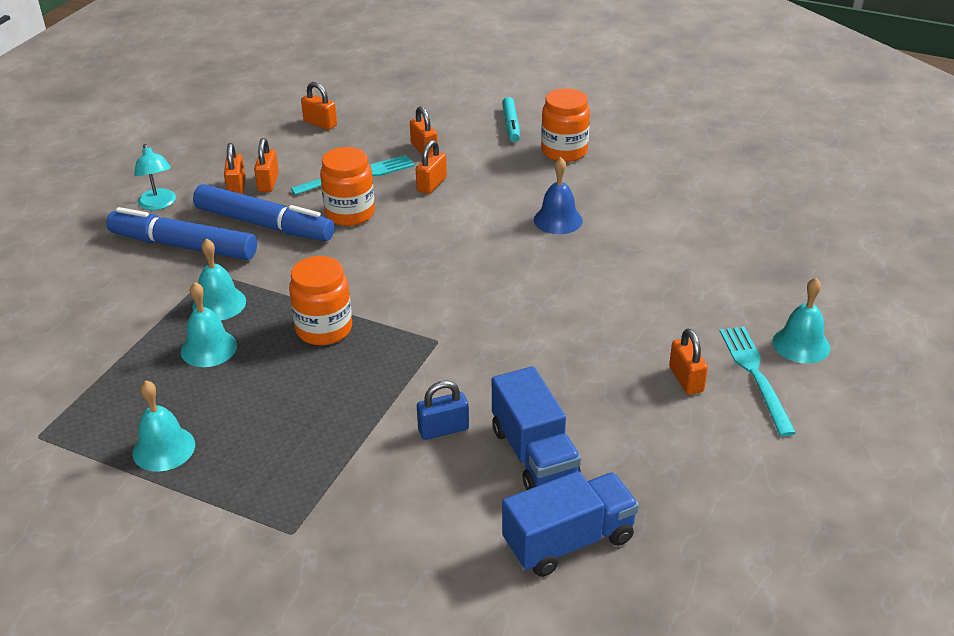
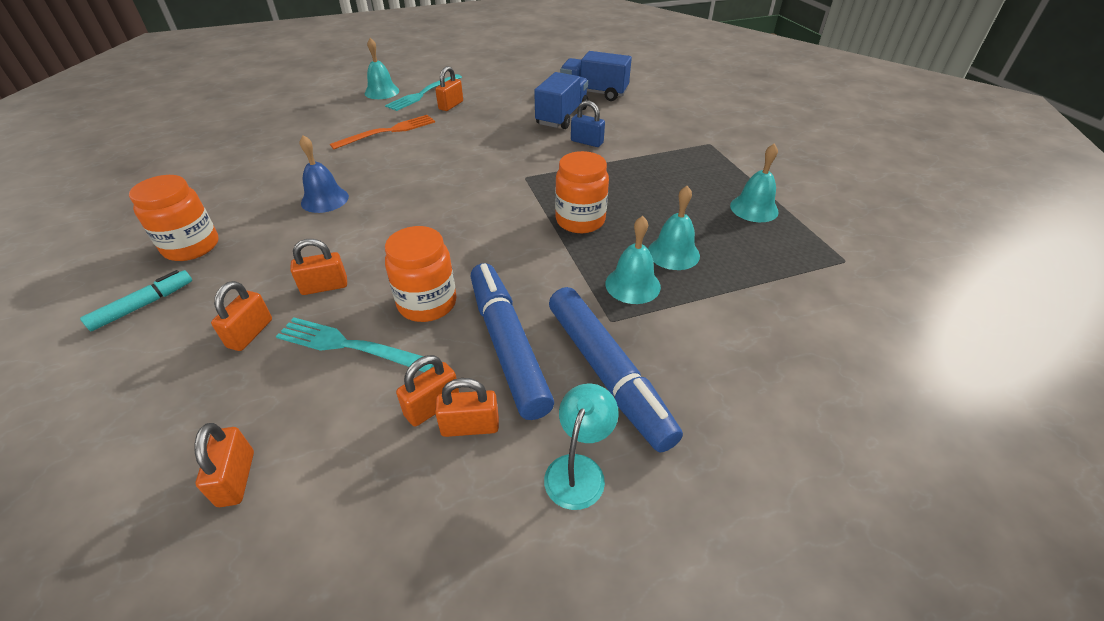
camera: 135 degrees left, 5 degrees up
orange padlock [224,143,245,194] -> orange padlock turned 45 degrees clockwise [435,378,499,437]
none -> orange fork [330,115,435,149]

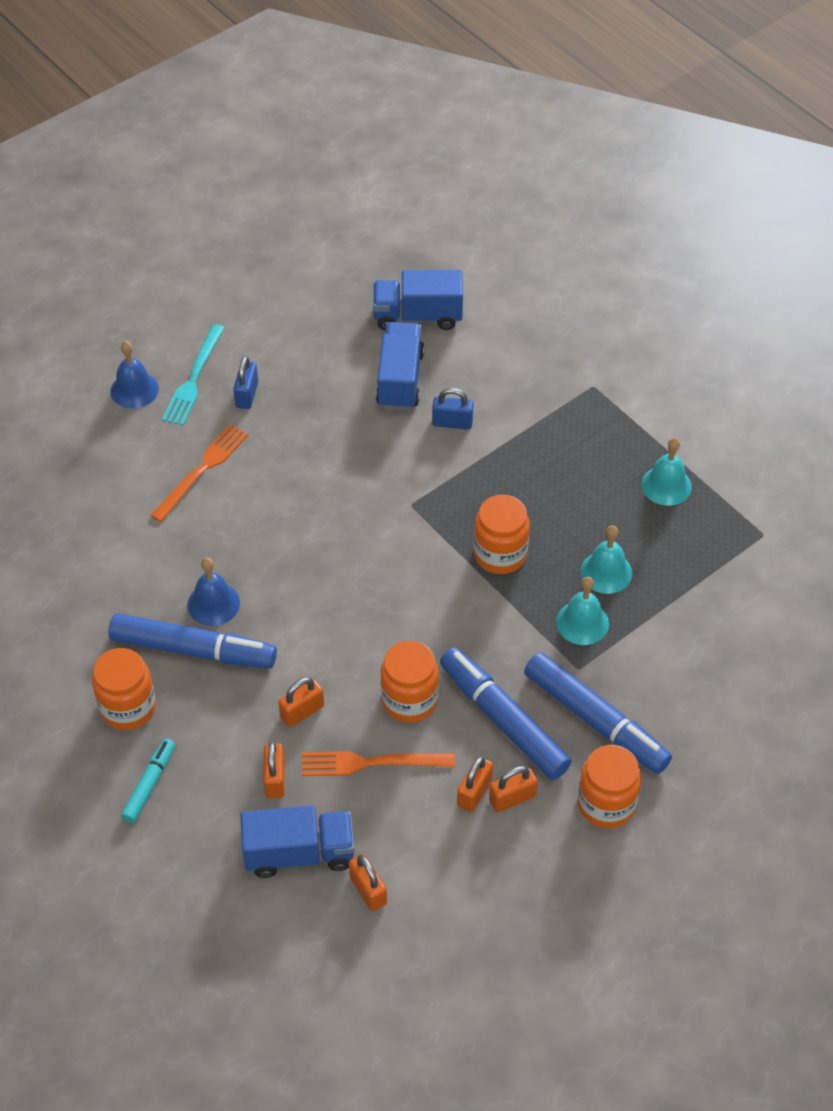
camera: 20 degrees left, 10 degrees up
turquoise fork [276,318,434,372] -> orange fork [302,751,455,776]
turquoise bell [365,38,399,99] -> blue bell [111,341,159,409]
orange padlock [435,66,463,111] -> blue padlock [233,356,258,409]
turquoise lamp [544,383,619,510] -> orange jar [578,745,641,828]
none -> blue marker [108,613,277,669]
none -> blue truck [240,805,354,878]

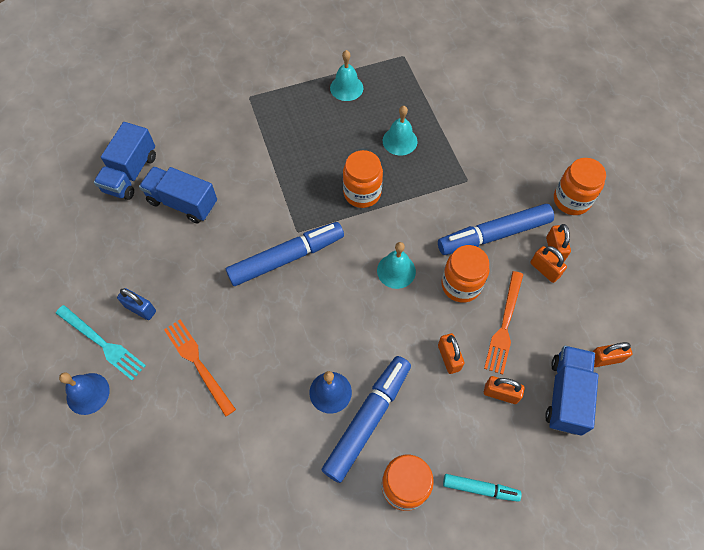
camera: 70 degrees left, 10 degrees up
turquoise marker [121,738,175,823] -> turquoise marker turned 150 degrees clockwise [443,474,522,502]
blue padlock [432,388,474,430] -> none
blue marker [524,652,672,774] -> blue marker moved to [226,222,344,286]
turquoise bell [556,577,609,645] -> turquoise bell moved to [377,242,416,289]

